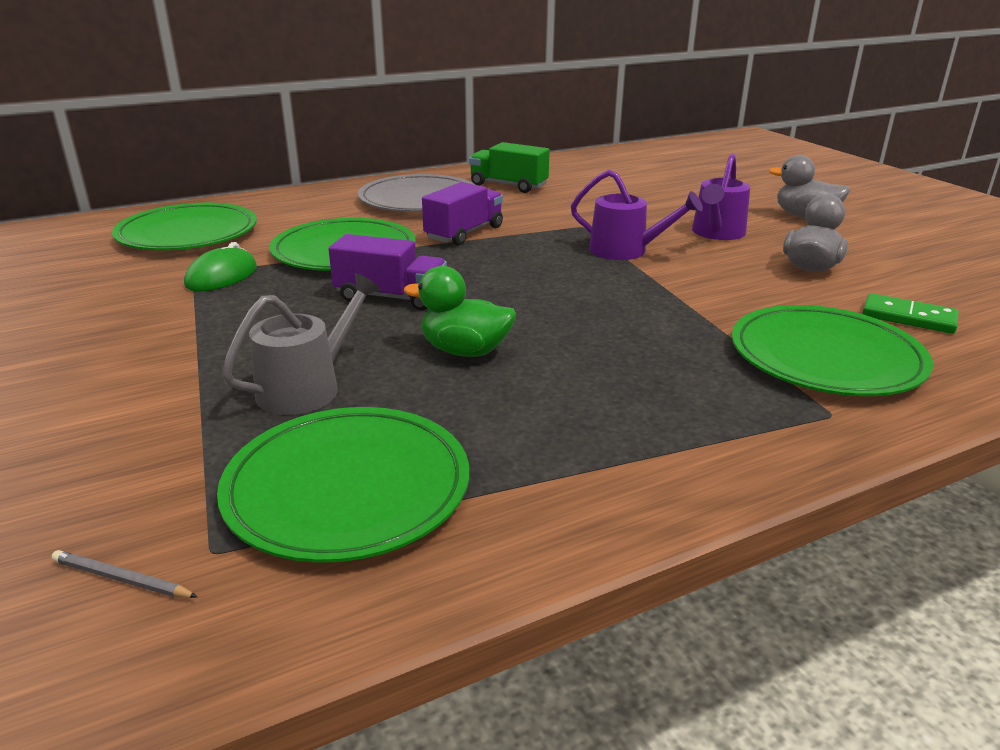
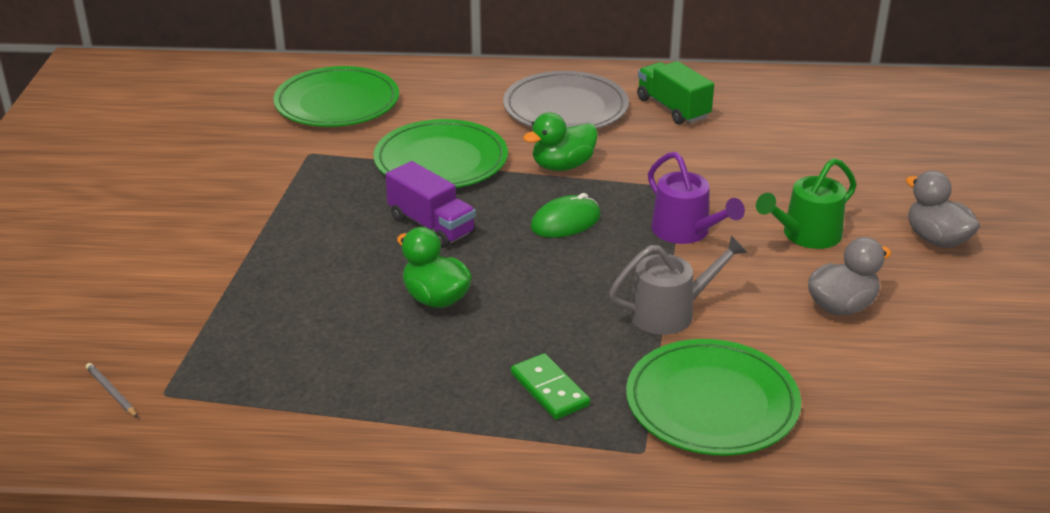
camera: 30 degrees right, 5 degrees up
green mouse [184,242,257,291] -> green mouse moved to [531,193,601,238]
green plate [217,407,469,563] -> none
grey watering can [222,274,381,415] -> grey watering can moved to [609,235,748,335]
purple truck [422,182,503,246] -> green duck [523,112,598,171]
purple watering can [692,153,750,240] -> green watering can [756,158,856,249]
green domino [862,293,959,334] -> green domino moved to [511,353,590,420]

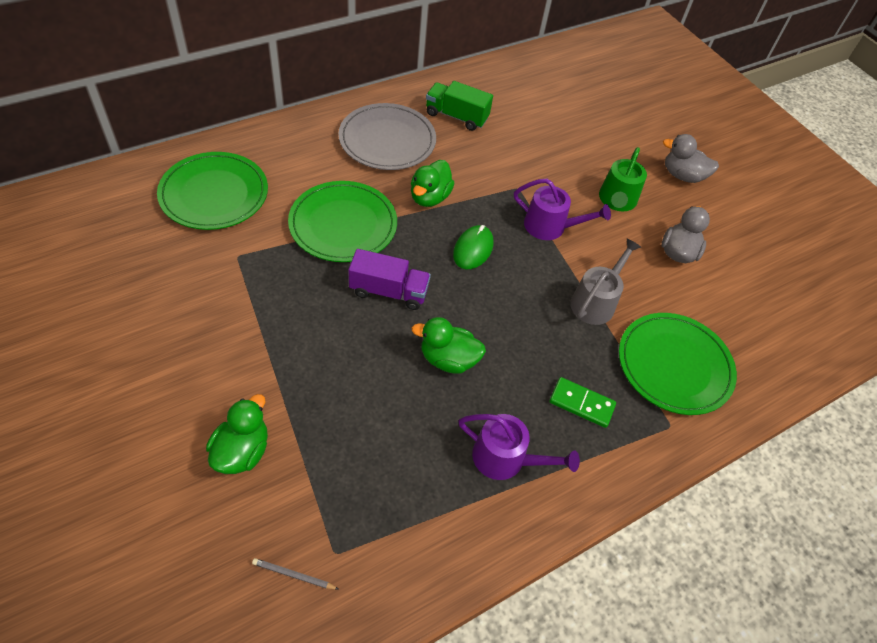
camera: 40 degrees left, 20 degrees up
none -> green duck [206,394,268,474]
none -> purple watering can [458,414,580,480]

